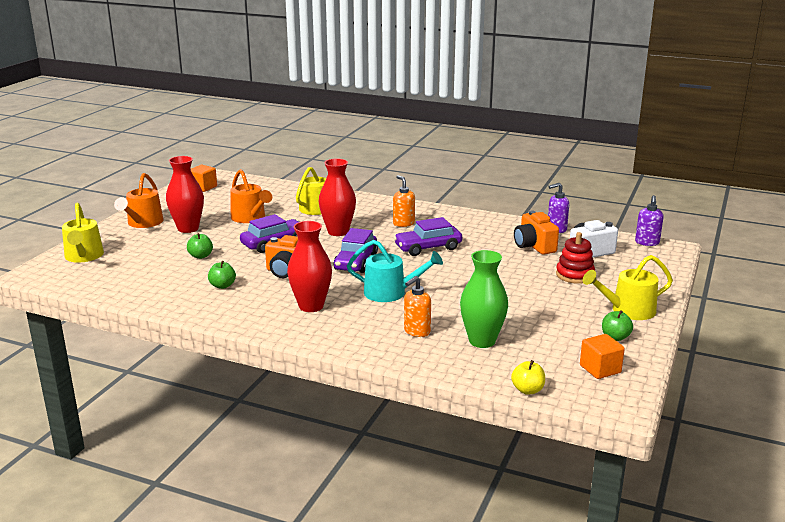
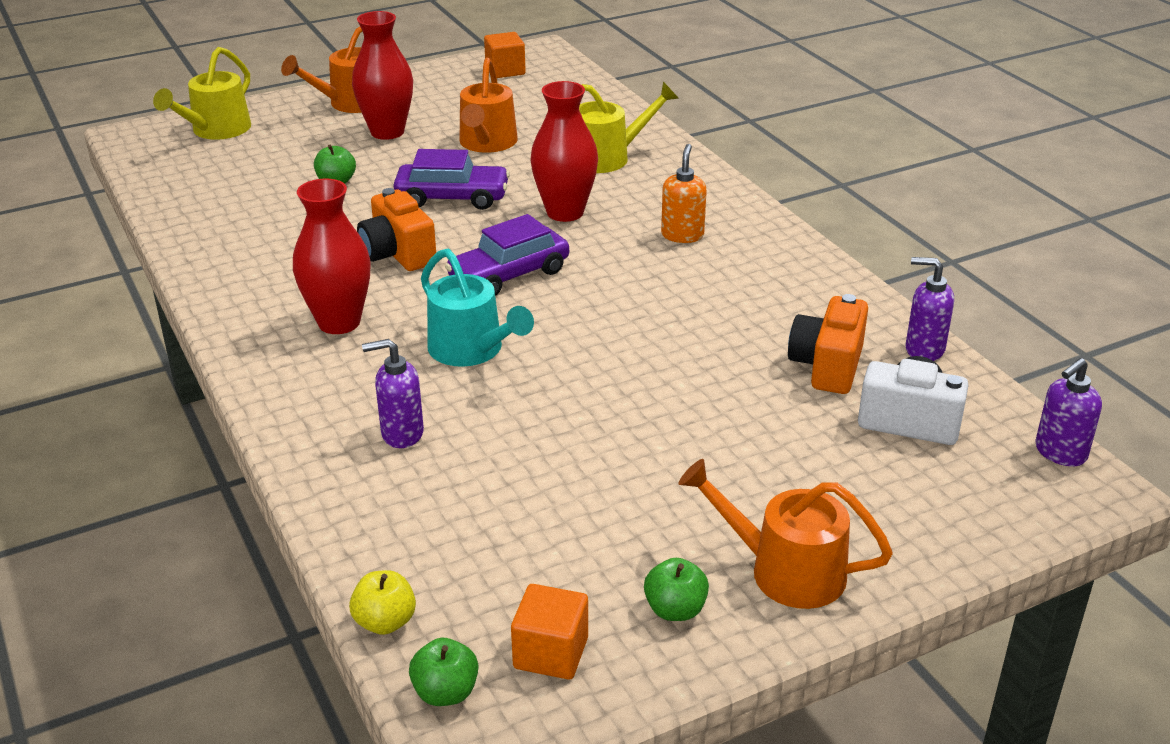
camera: 40 degrees right, 10 degrees up
green apple [208,261,236,289] -> green apple moved to [409,638,478,706]
purple car [394,217,462,256] -> none
orange soap dispenser [404,276,431,337] -> purple soap dispenser [362,339,424,448]
green vase [460,250,508,348] -> none
red stacking toy [556,232,595,284] -> none
yellow watering can [583,255,673,320] -> orange watering can [678,459,893,609]

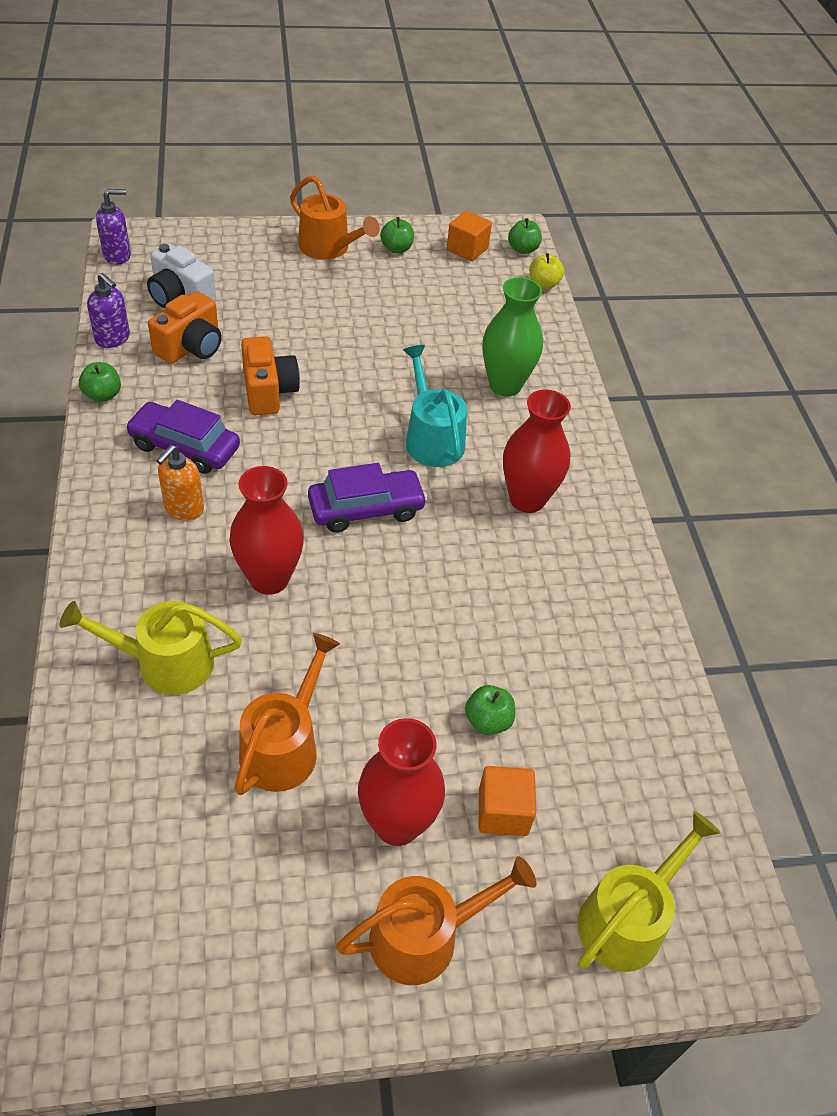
camera: 165 degrees left, 15 degrees up
orange camera [357,188,436,271] -> orange camera moved to [241,336,300,415]
purple soap dispenser [362,339,424,448] -> green vase [483,277,543,397]
purple car [393,149,510,210] -> purple car moved to [125,400,240,474]
orange cube [484,32,526,78] -> orange cube moved to [479,766,536,836]
none -> green apple [79,362,121,402]

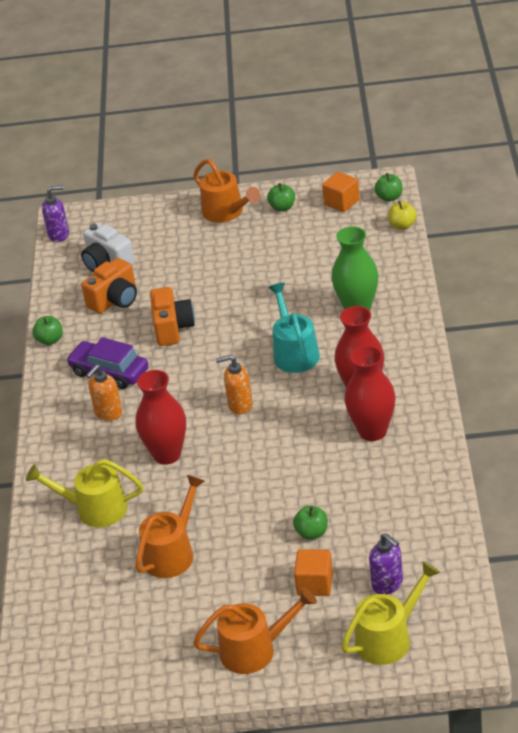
camera: 15 degrees right, 10 degrees down
purple soap dispenser [87,273,130,348] -> purple soap dispenser moved to [369,533,403,594]
purple car [308,463,428,533] -> orange soap dispenser [216,355,252,414]
red vase [358,718,445,846] -> red vase moved to [344,346,396,441]

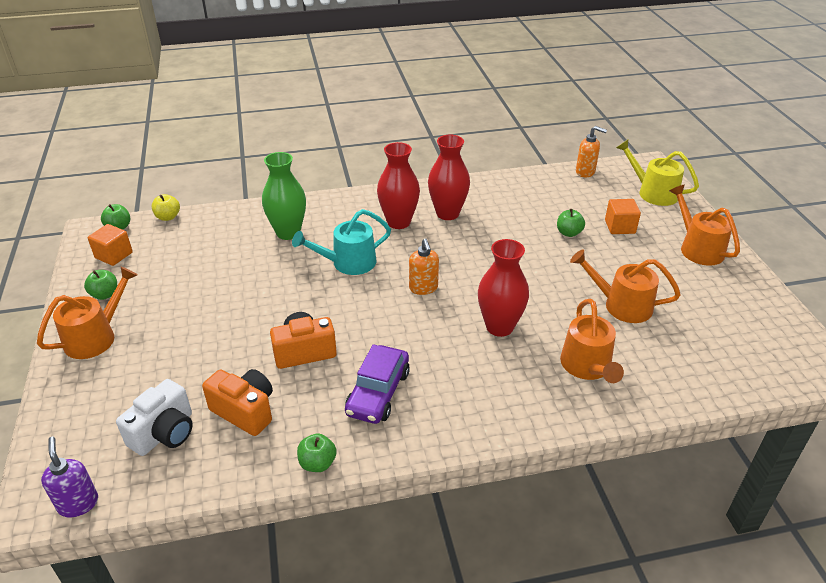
camera: 105 degrees left, 0 degrees up
yellow watering can [26,459,143,527] -> orange watering can [560,299,624,383]
orange soap dispenser [86,365,122,421] -> orange soap dispenser moved to [576,126,607,177]
purple soap dispenser [369,533,403,594] -> none

